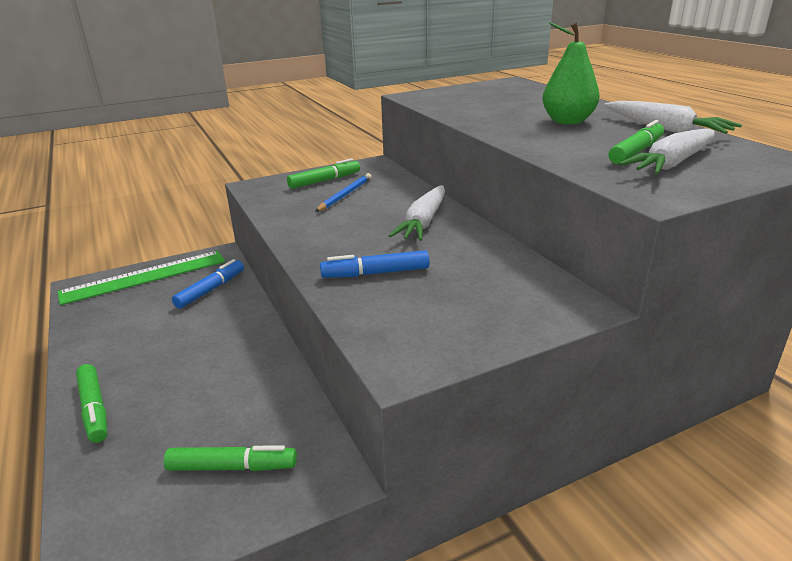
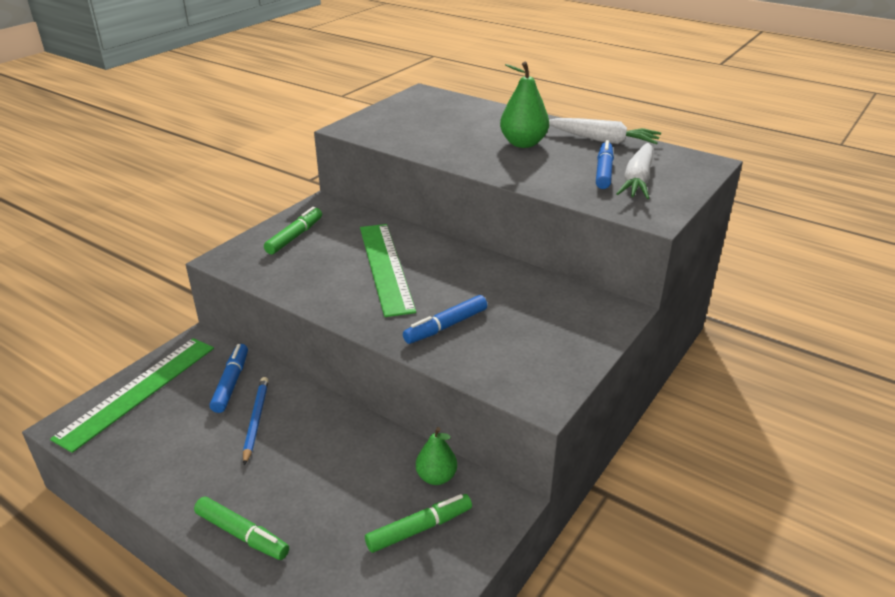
camera: 30 degrees left, 5 degrees up
blue pencil [315,173,372,212] -> blue pencil moved to [243,377,269,465]
white carrot [389,185,445,241] -> none
green marker [609,120,664,164] -> blue marker [596,140,614,189]
none -> green ruler [360,224,416,317]
none -> green pear [416,427,457,485]

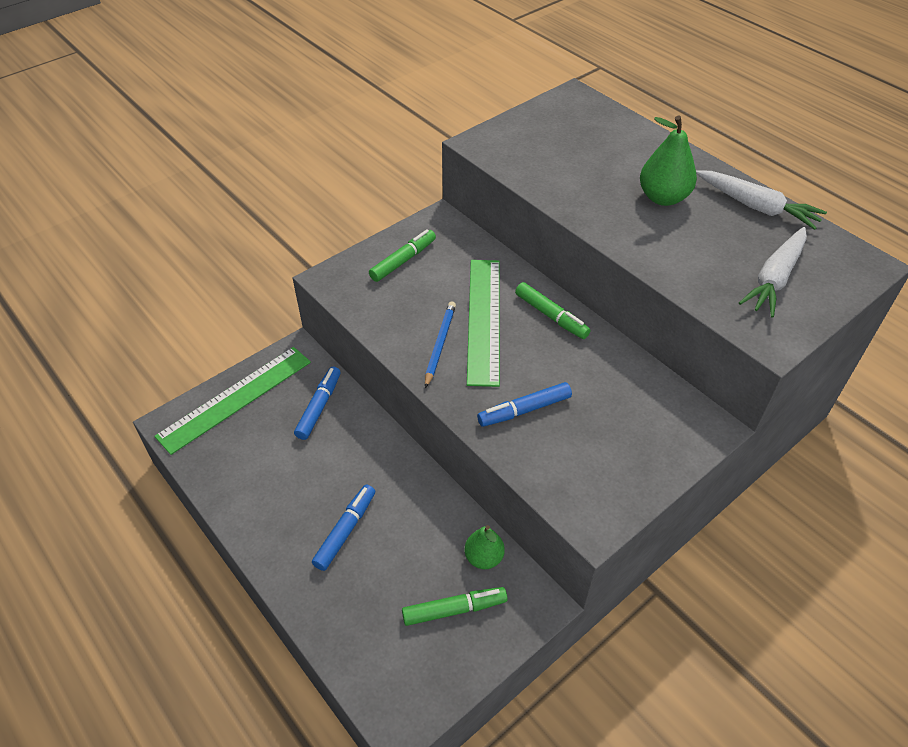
camera: 15 degrees right, 15 degrees up
green marker [194,496,289,560] -> green marker moved to [515,282,591,339]
blue pencil [243,377,269,465] -> blue pencil moved to [425,301,456,388]
blue marker [596,140,614,189] -> blue marker moved to [312,485,375,571]

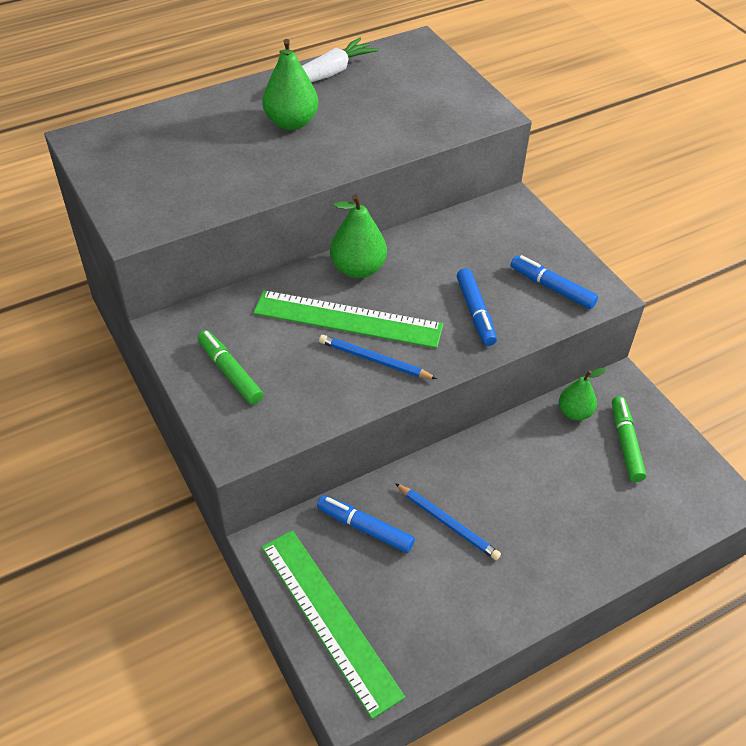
camera: 80 degrees left, 0 degrees up
blue marker [312,485,375,571] -> blue marker moved to [511,255,598,309]
green marker [515,282,591,339] -> green pear [330,194,387,278]
white carrot [739,227,807,318] -> none
none -> blue pencil [395,483,501,560]

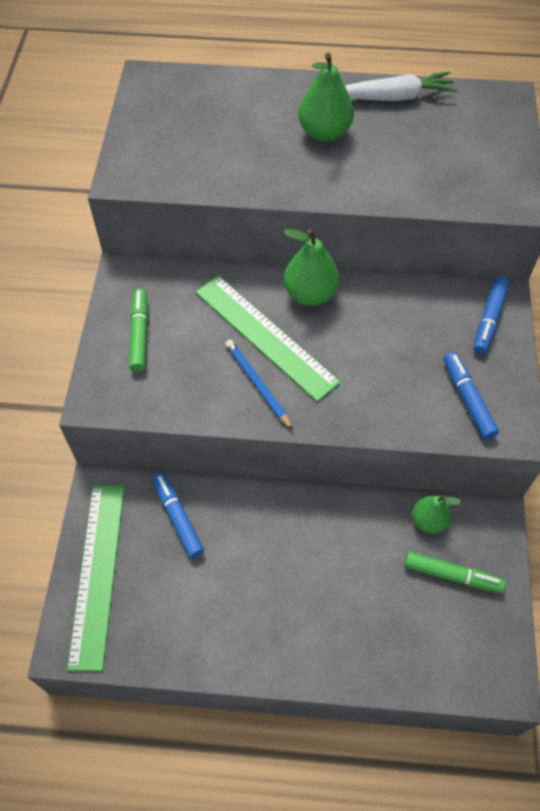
camera: 35 degrees right, 10 degrees up
blue pencil [395,483,501,560] -> none
blue marker [457,268,497,346] -> blue marker moved to [474,276,509,354]
green marker [612,396,646,482] -> green marker turned 75 degrees clockwise [404,551,506,593]

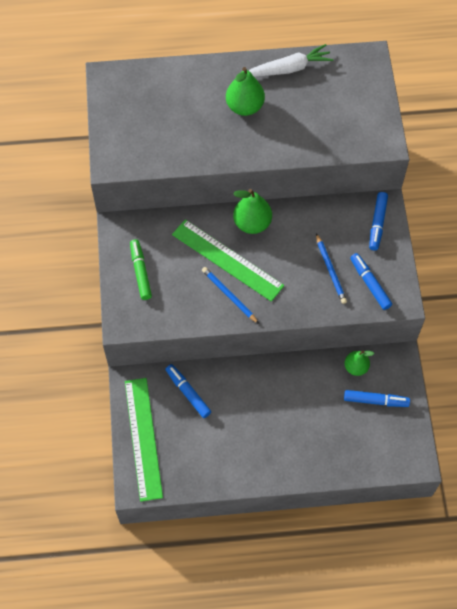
camera: 10 degrees left, 5 degrees up
green marker [404,551,506,593] -> blue marker [344,390,410,407]
none -> blue pencil [316,233,347,304]

